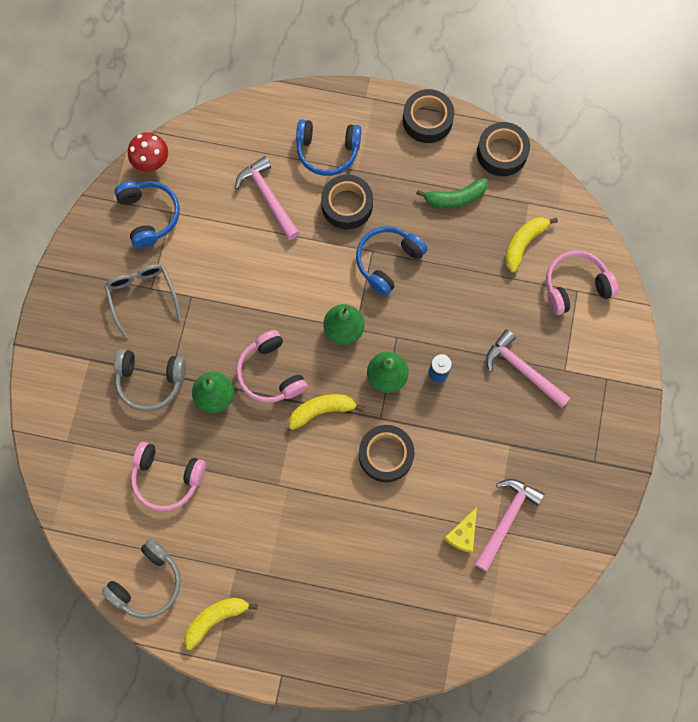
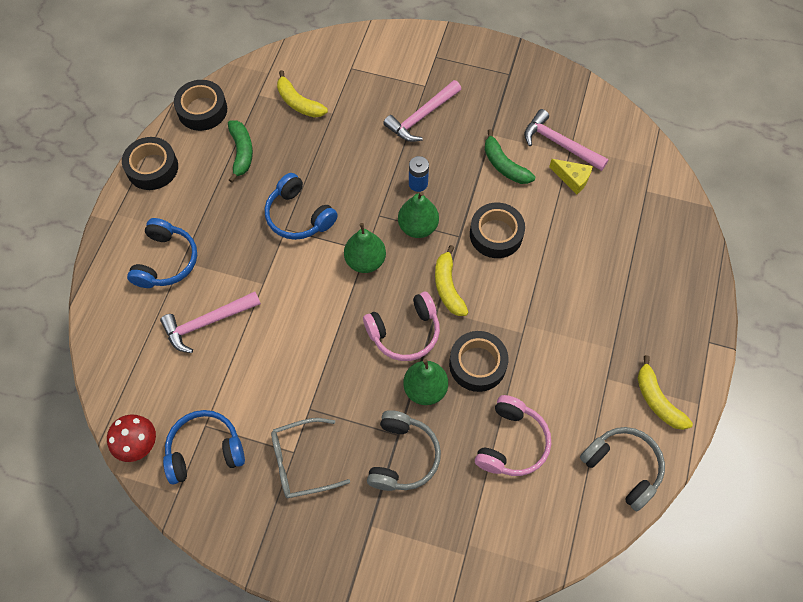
camera: 85 degrees left, 10 degrees down
black tape [321,175,373,229] -> black tape moved to [449,331,508,392]
pink headphones [546,251,618,315] -> none
none -> green banana [485,129,536,184]

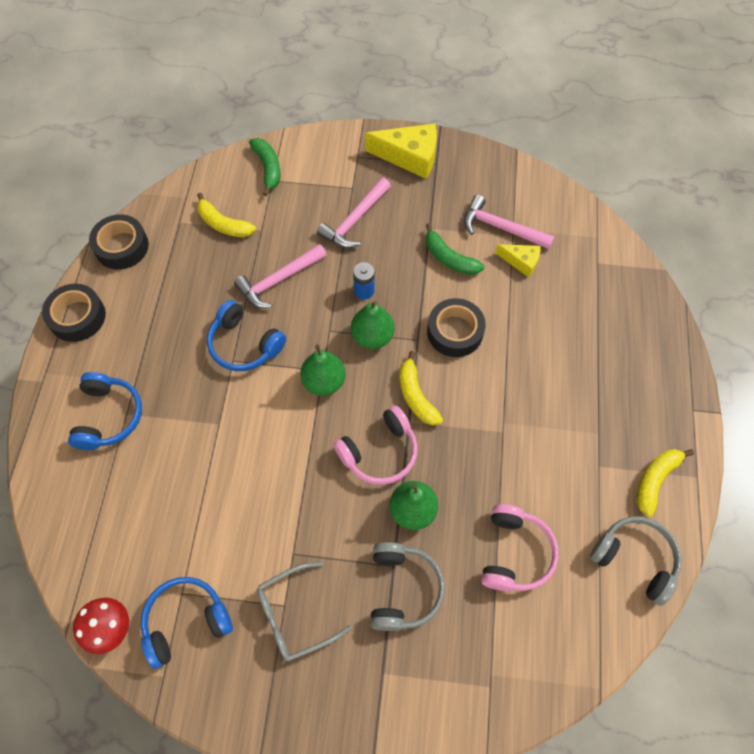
camera: 10 degrees left, 0 degrees up
pink hammer [160,292,261,353] -> pink hammer moved to [234,244,327,308]
green banana [228,120,253,182] -> green banana moved to [249,138,280,196]
black tape [449,331,508,392] -> none
yellow banana [637,355,693,430] -> yellow banana turned 75 degrees clockwise [637,449,694,517]
none -> yellow cheese [365,123,437,179]

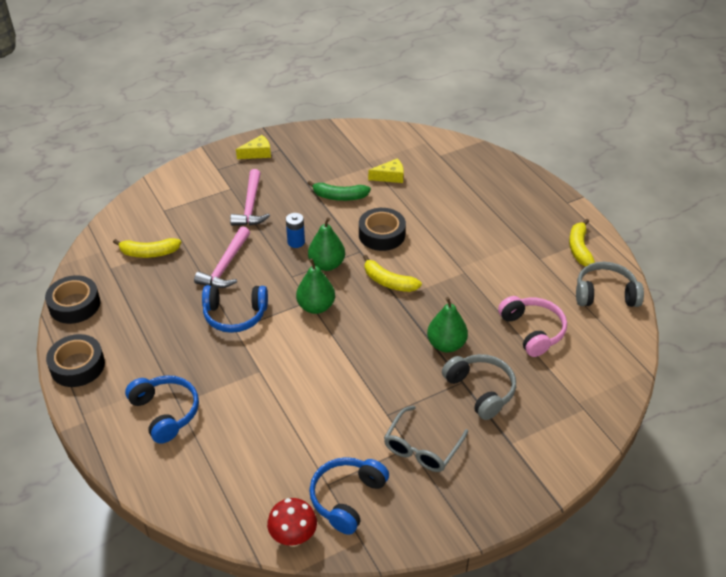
camera: 35 degrees left, 20 degrees down
green banana [249,138,280,196] -> none
pink headphones [334,406,418,485] -> none
yellow cheese [365,123,437,179] -> yellow cheese [236,135,271,159], size x0.57
pink hammer [464,195,555,249] -> none

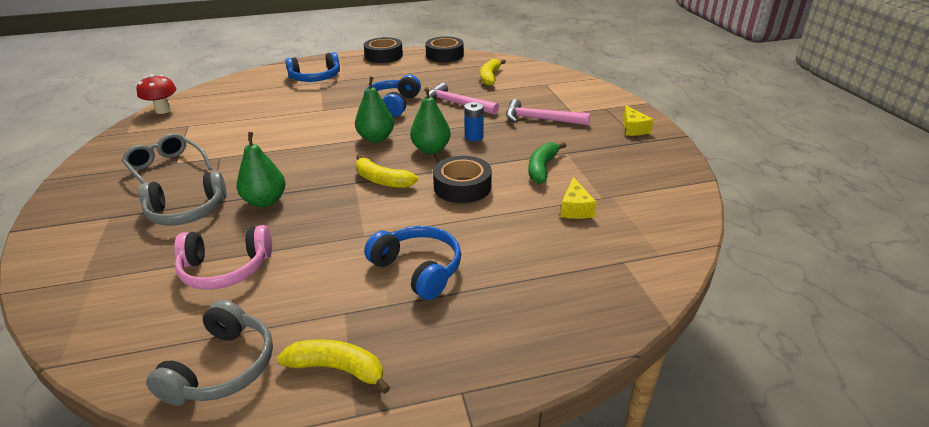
camera: 105 degrees right, 10 degrees down
blue headphones [309,457,389,535] -> blue headphones moved to [364,226,461,300]
yellow banana [363,255,422,292] -> yellow banana turned 105 degrees counterclockwise [356,155,418,188]

